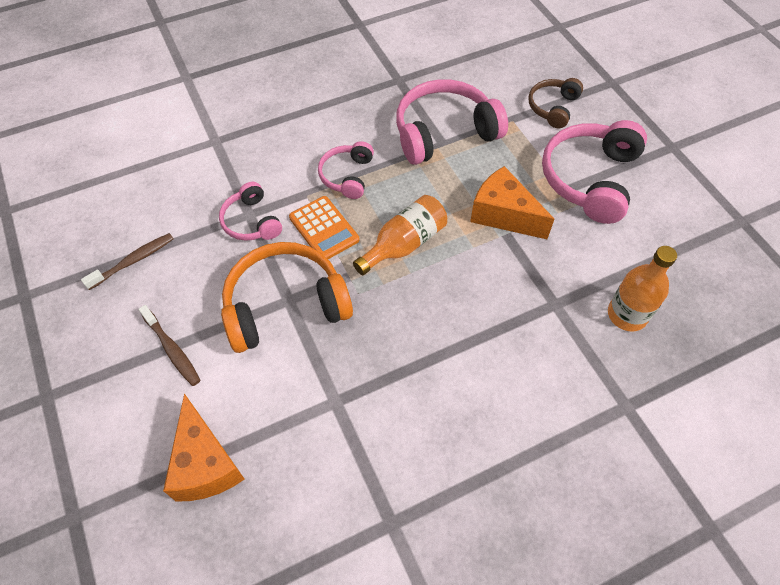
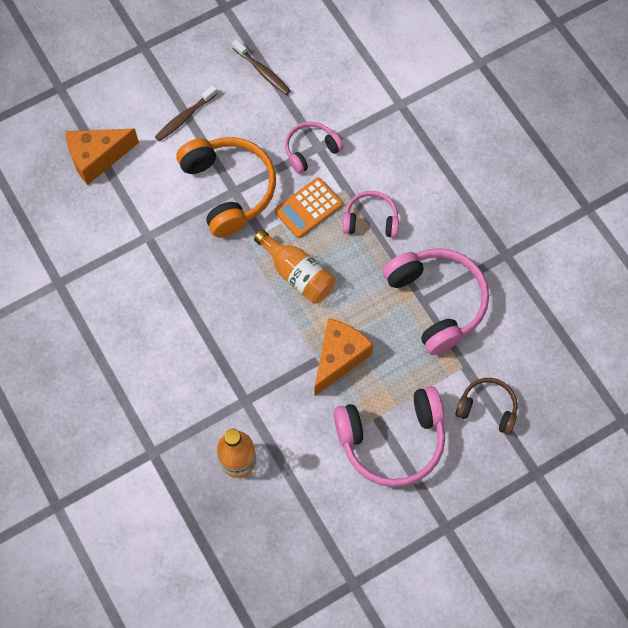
camera: 85 degrees right, 10 degrees up
pink headphones [542,120,647,224] -> pink headphones turned 150 degrees clockwise [334,386,445,487]

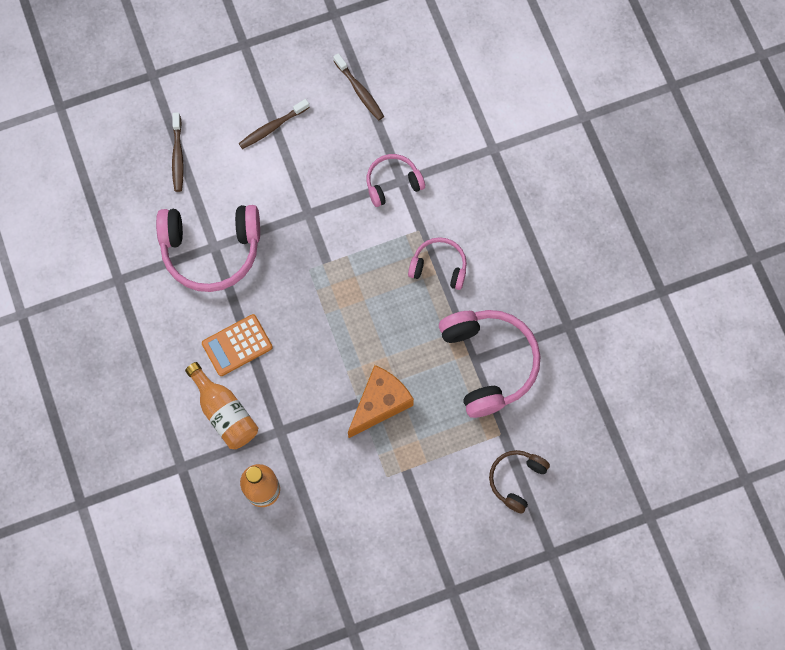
camera: 10 degrees right, 5 degrees up
orange cheese [66,128,139,185] -> brown toothbrush [172,112,184,192]
orange headphones [176,137,276,237] -> none
orange bottle [254,230,336,304] -> orange bottle moved to [185,362,258,449]
orange calculator [275,177,342,238] -> orange calculator moved to [202,314,273,376]
pink headphones [334,386,445,487] -> pink headphones moved to [156,205,260,292]
brown headphones [455,378,517,435] -> brown headphones turned 90 degrees counterclockwise [489,450,550,514]

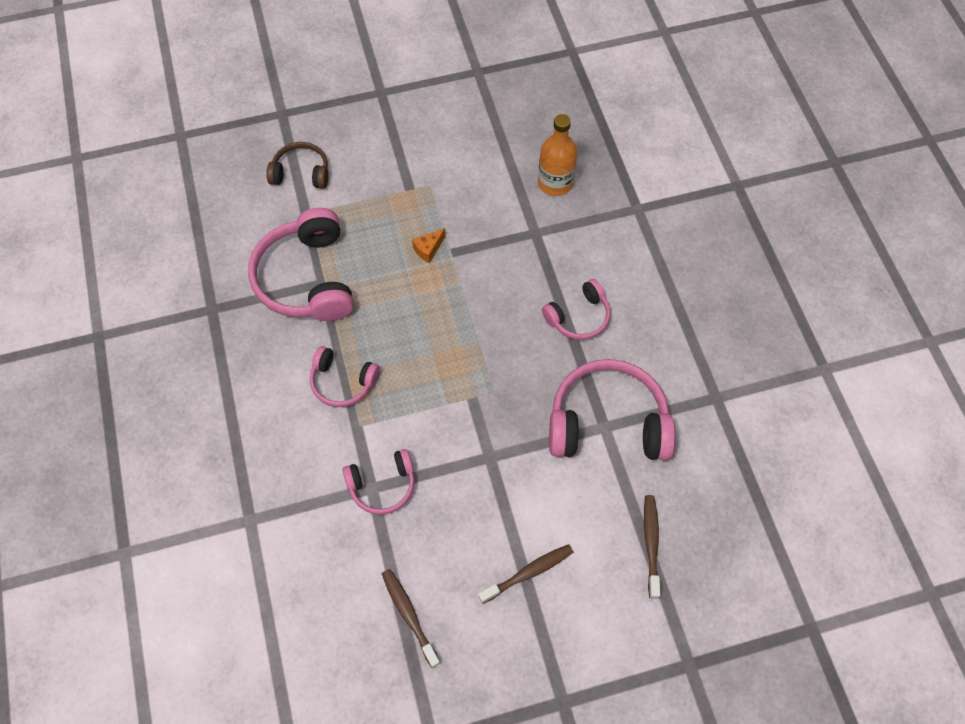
camera: 175 degrees left, 10 degrees down
orange bottle [185,362,258,449] -> none
orange calculator [202,314,273,376] -> pink headphones [542,279,611,340]
orange cheese [348,365,414,438] -> orange cheese [412,228,446,263], size x0.46
brown headphones [489,450,550,514] -> brown headphones turned 120 degrees counterclockwise [266,142,328,189]

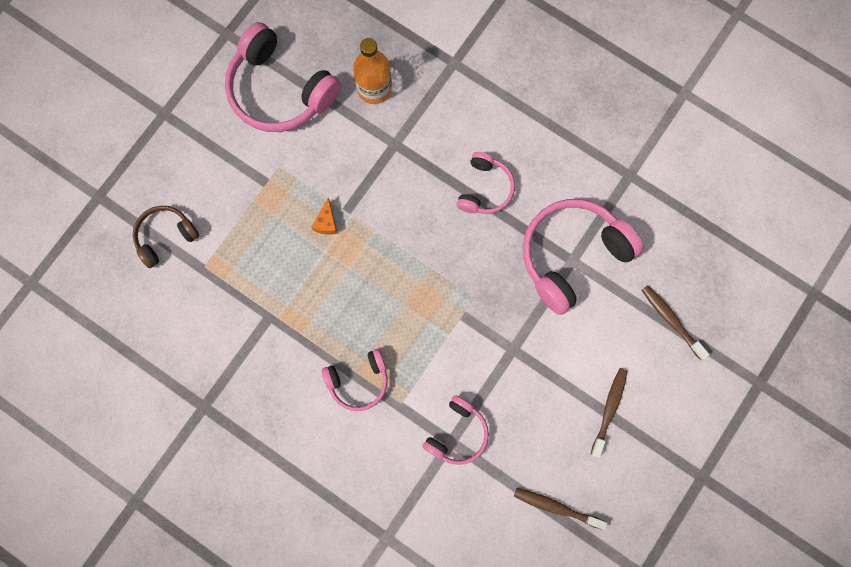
camera: 40 degrees left, 15 degrees up
pink headphones [248,208,354,321] -> pink headphones moved to [225,22,341,132]

